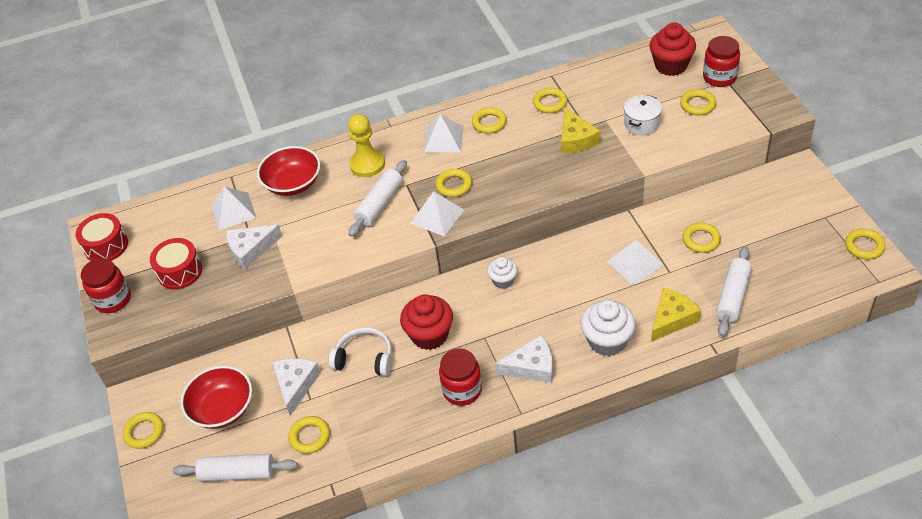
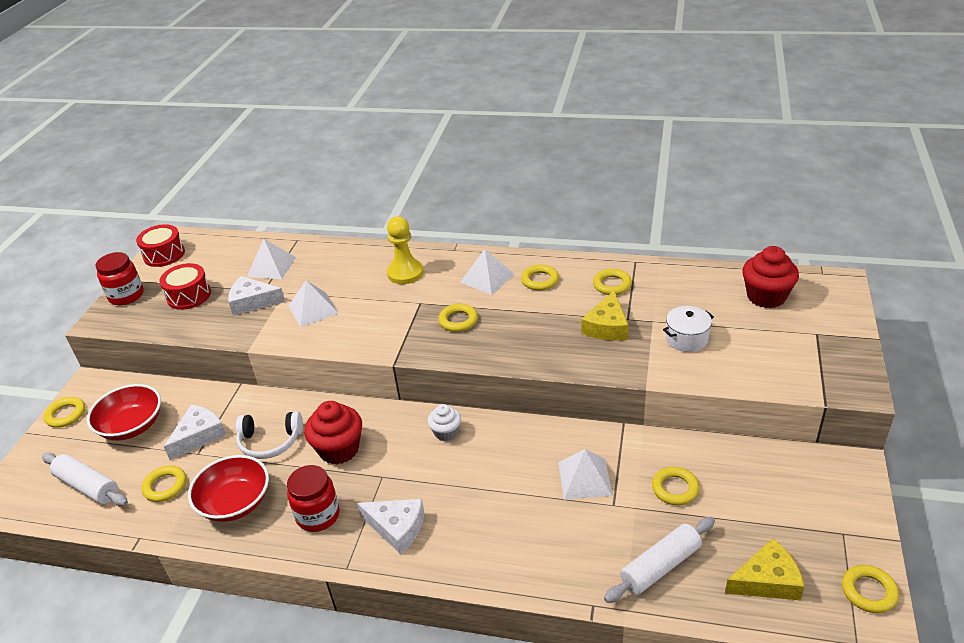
camera: 30 degrees right, 10 degrees down
red bowl [257,146,321,196] -> red bowl moved to [188,455,269,522]
white headphones [329,328,392,376] -> white headphones turned 135 degrees clockwise [236,411,303,459]
white rolling pin [348,160,407,237] -> none
white pyramid [411,191,464,236] -> white pyramid moved to [289,280,339,327]
white cupcake [581,300,636,356] -> none
yellow cheese [651,288,701,342] -> yellow cheese moved to [725,538,804,600]
yellow ring [680,89,716,115] -> none
red jar [703,36,740,87] -> none

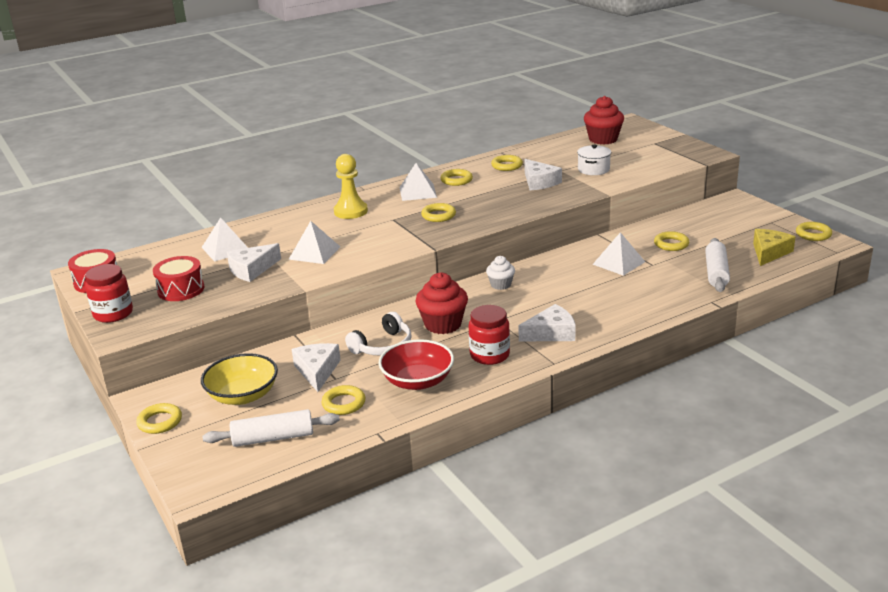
camera: 45 degrees left, 10 degrees down
red bowl [87,384,161,440] -> yellow bowl [201,353,278,405]
yellow cheese [581,291,629,341] -> white cheese [524,159,562,190]

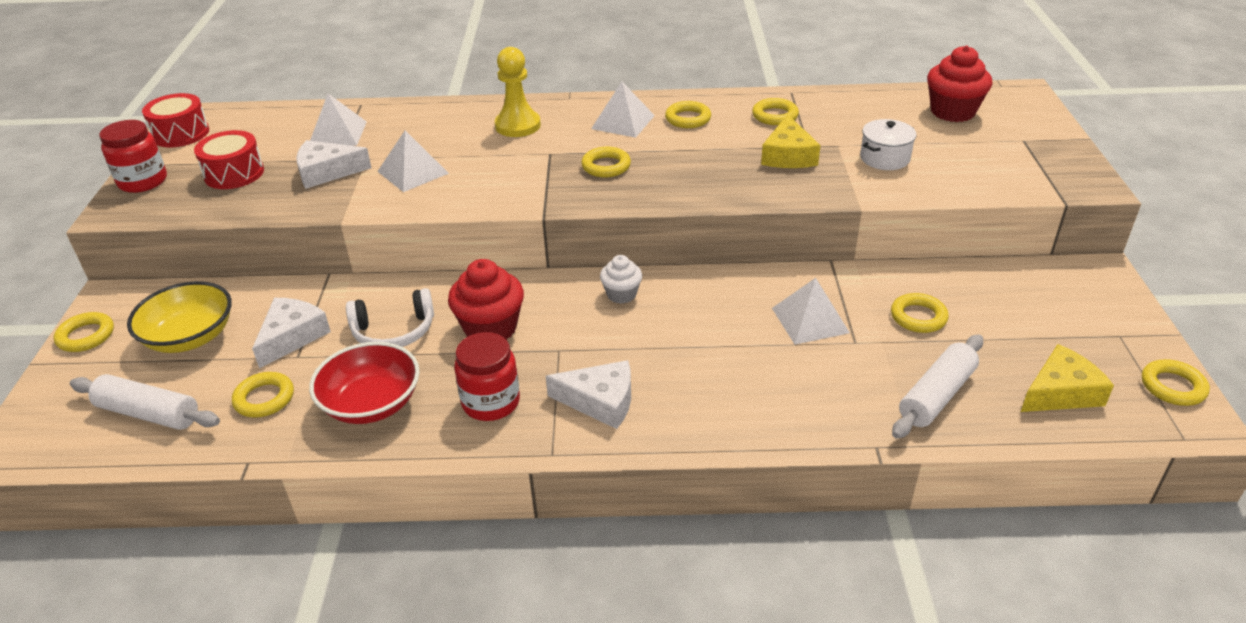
camera: 30 degrees right, 10 degrees up
white cheese [524,159,562,190] -> yellow cheese [761,114,820,168]

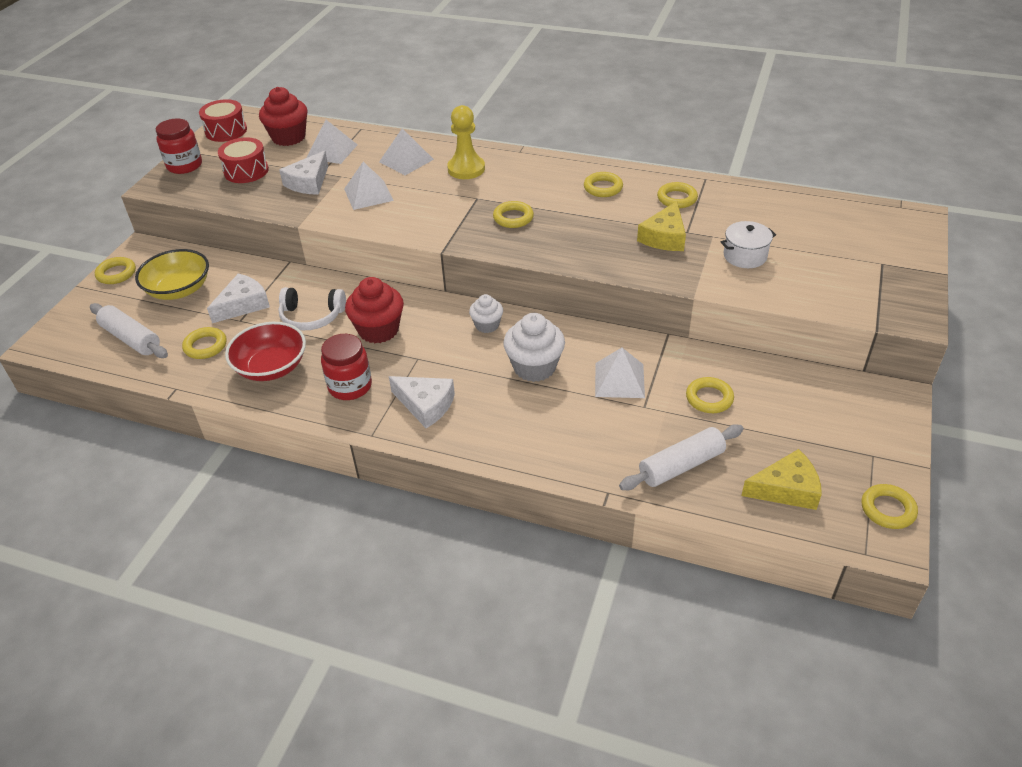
camera: 20 degrees right, 5 degrees up
white cheese [296,140,372,189] -> white cheese turned 75 degrees counterclockwise [279,151,328,195]
white pyramid [591,82,655,138] -> white pyramid moved to [379,128,434,175]
red cupcake [927,45,992,122] -> red cupcake moved to [259,87,308,146]
none -> white cupcake [503,313,565,382]

